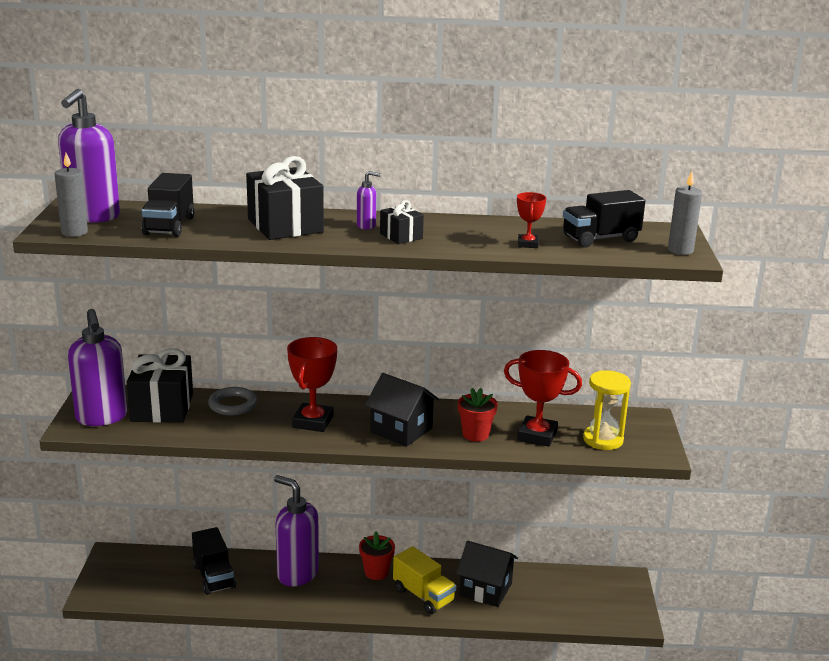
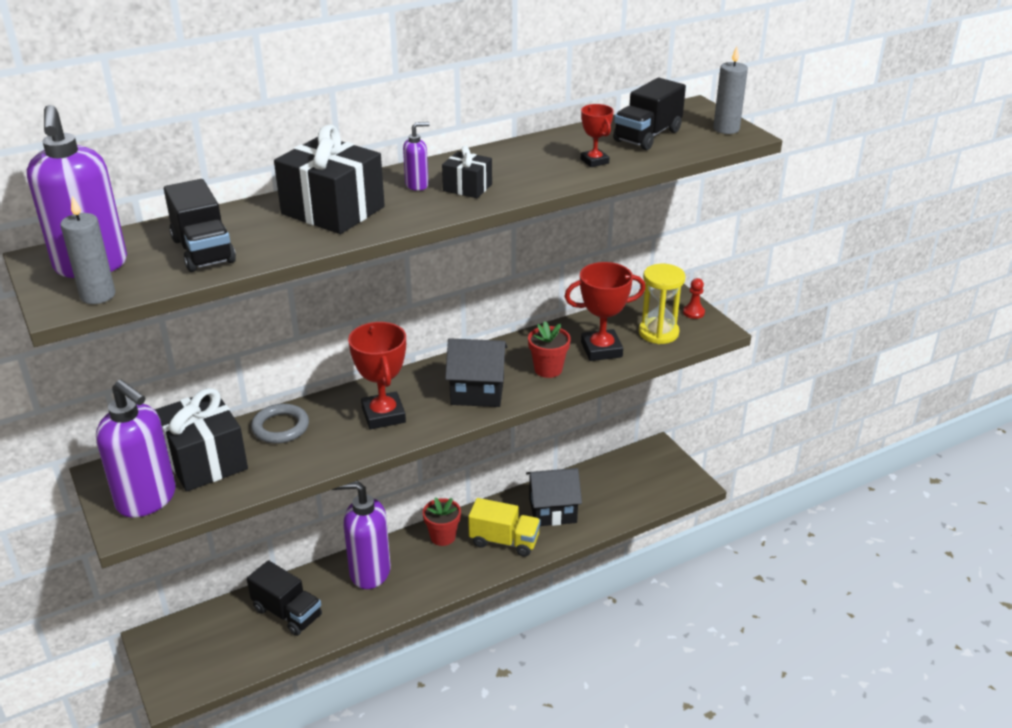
camera: 30 degrees left, 10 degrees up
none -> red pawn [683,278,705,319]

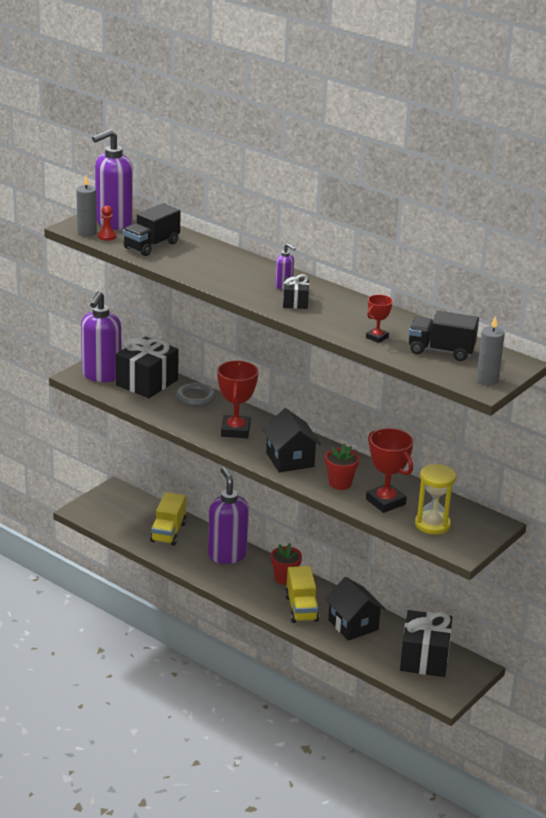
camera: 65 degrees right, 5 degrees down
black truck [247,560,322,636] -> yellow truck [150,492,187,546]
black gift [274,125,385,234] -> black gift moved to [400,610,452,677]
red trophy [348,322,406,429] -> red trophy turned 45 degrees counterclockwise [217,361,258,438]
red pawn [683,278,705,319] -> red pawn moved to [98,205,116,241]

